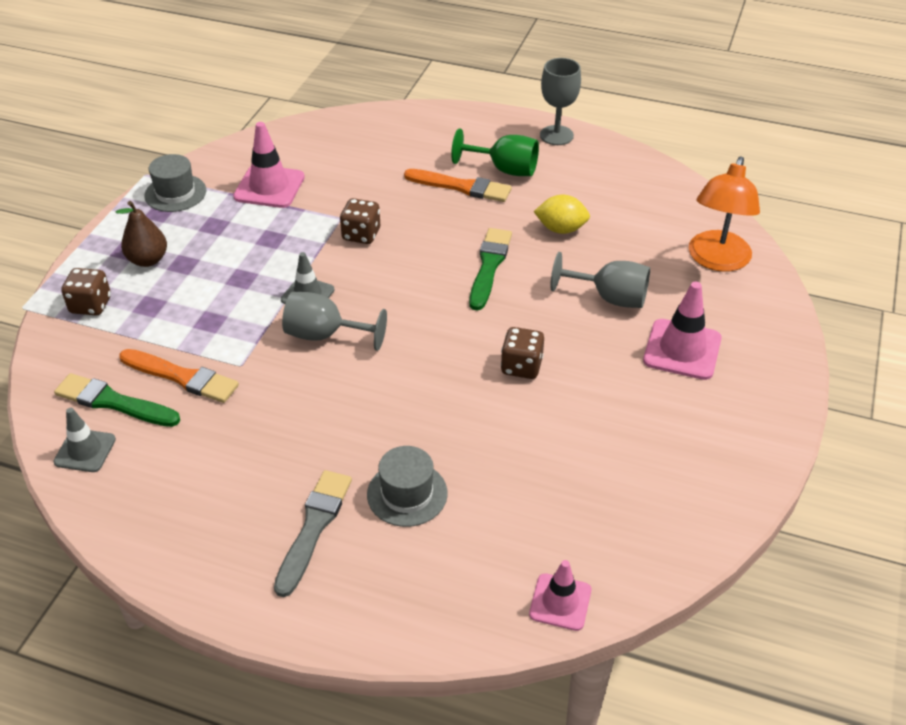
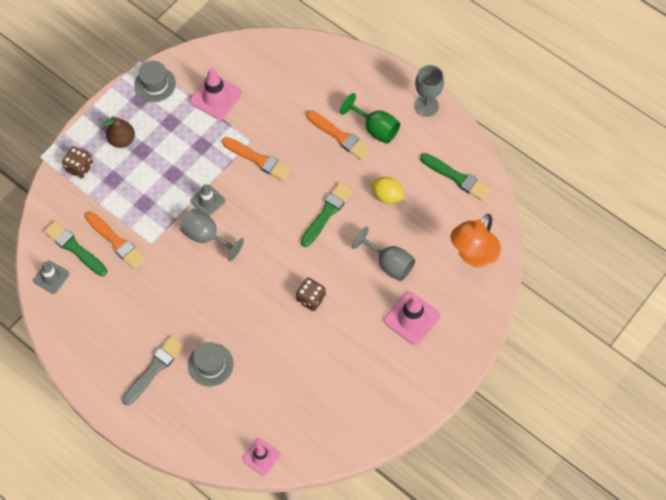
camera: 20 degrees right, 20 degrees up
brown dice [340,198,380,244] -> orange brush [222,137,291,181]
none -> green brush [420,153,491,200]

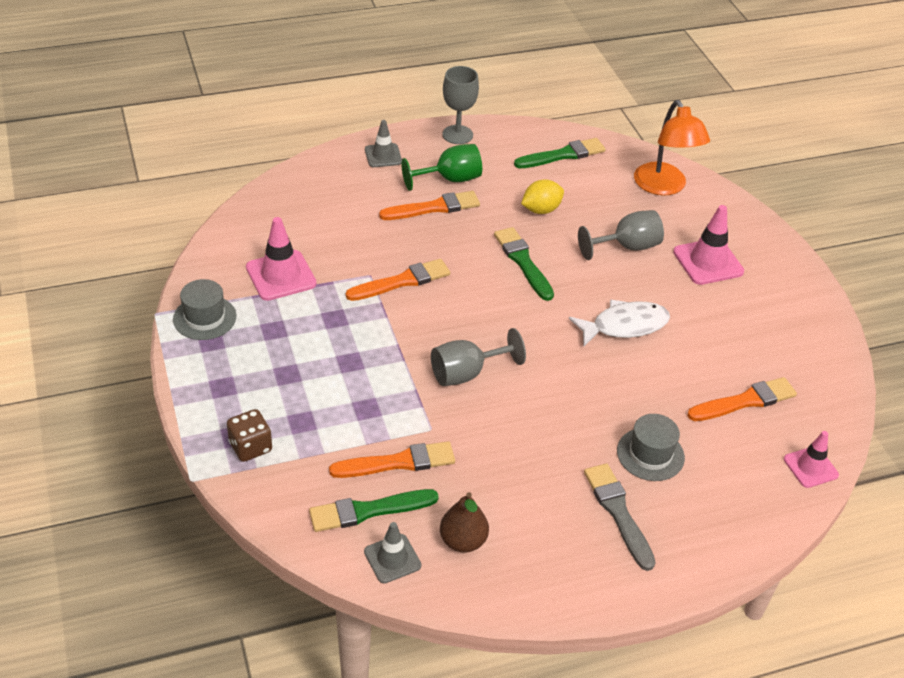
camera: 60 degrees left, 20 degrees down
brown pear [102,116,135,148] -> brown pear moved to [440,492,489,553]
grey traffic cone [190,184,225,216] -> grey traffic cone moved to [365,120,402,167]
brown dice [296,278,326,311] -> white fish [569,300,670,346]
none -> orange brush [687,377,797,421]

